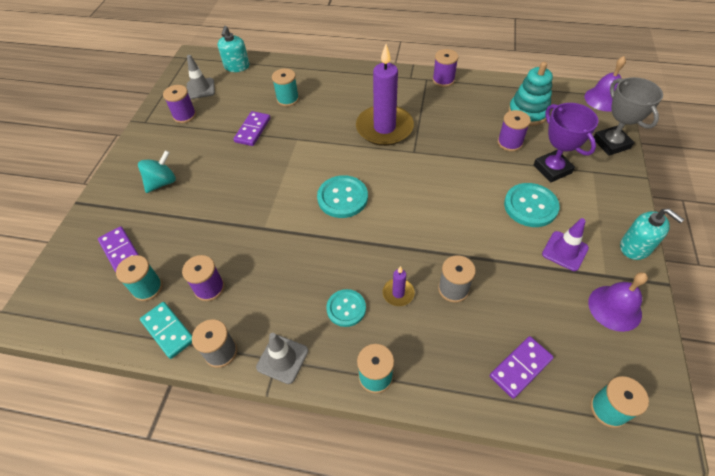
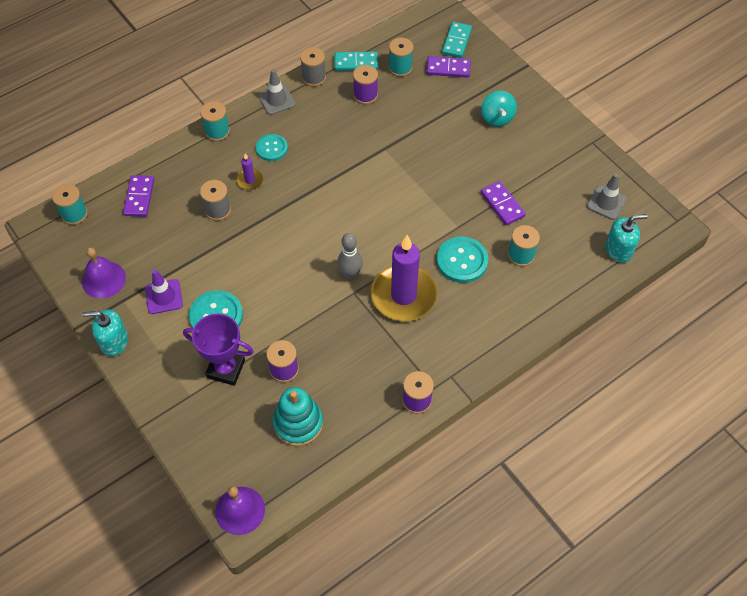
camera: 130 degrees right, 5 degrees up
purple spool [163,85,196,123] -> none
turquoise soap dispenser [218,26,249,72] -> turquoise soap dispenser turned 120 degrees clockwise [605,214,648,263]
turquoise button [317,175,368,218] -> turquoise button moved to [437,236,488,283]
grey trophy [594,77,663,156] -> none
none -> grey bowling pin [337,233,363,279]
none -> turquoise domino [442,22,472,58]

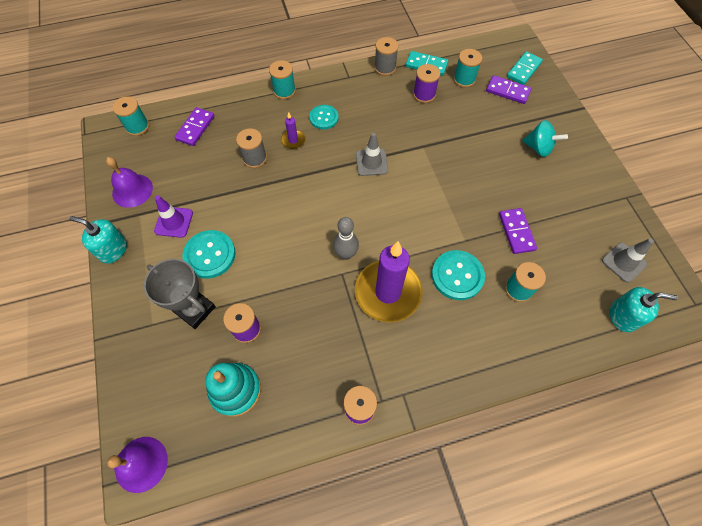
camera: 20 degrees right, 5 degrees up
purple trophy [183,314,254,386] -> grey trophy [144,259,216,329]
grey traffic cone [258,69,296,115] -> grey traffic cone moved to [356,133,388,176]
turquoise spinning top [481,91,517,127] -> turquoise spinning top turned 75 degrees counterclockwise [522,120,568,157]

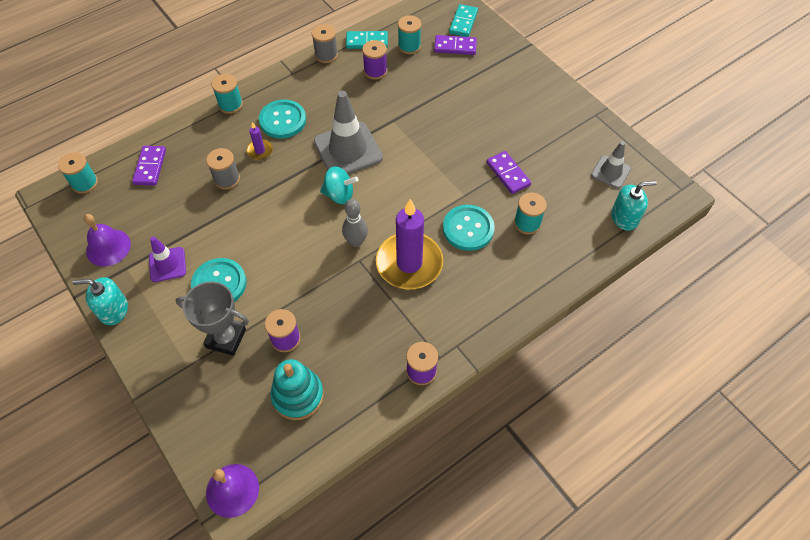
camera: 20 degrees left, 5 degrees down
turquoise button [309,105,339,130] -> turquoise button [259,100,306,138], size x1.51
grey traffic cone [356,133,388,176] -> grey traffic cone [314,91,383,174], size x1.79
turquoise spinning top [522,120,568,157] -> turquoise spinning top moved to [320,166,358,204]

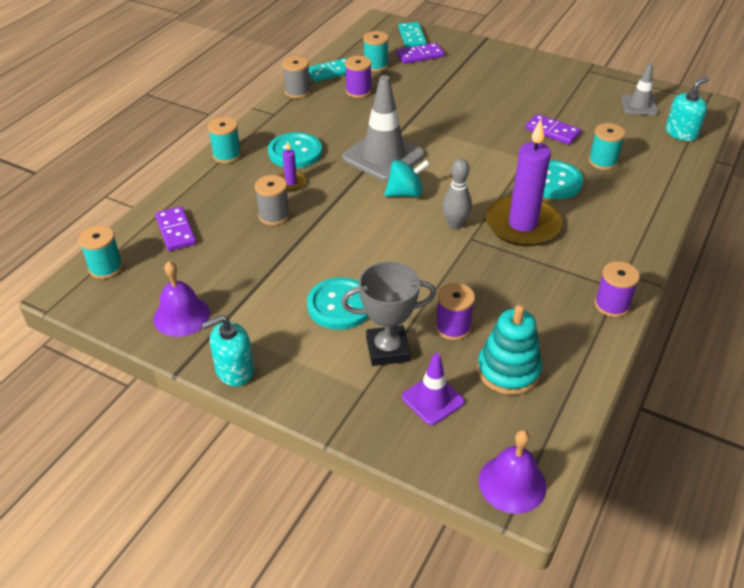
camera: 25 degrees left, 15 degrees down
purple traffic cone [149,236,186,282] -> purple traffic cone moved to [402,353,465,425]

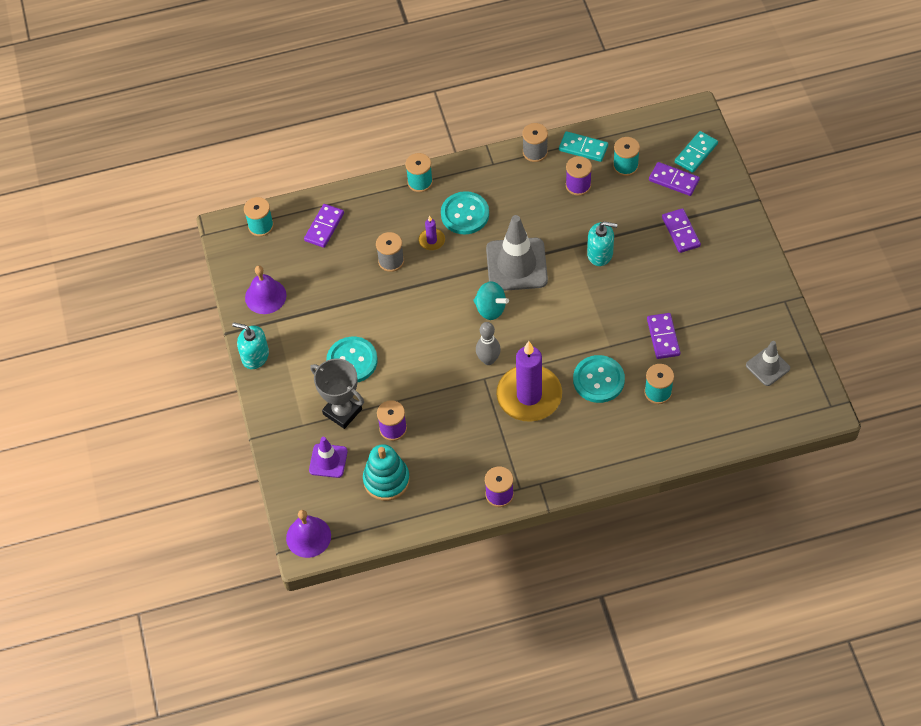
camera: 50 degrees right, 15 degrees up
turquoise soap dispenser [666,77,709,141] -> turquoise soap dispenser moved to [587,221,618,266]
none -> purple domino [662,208,701,253]

